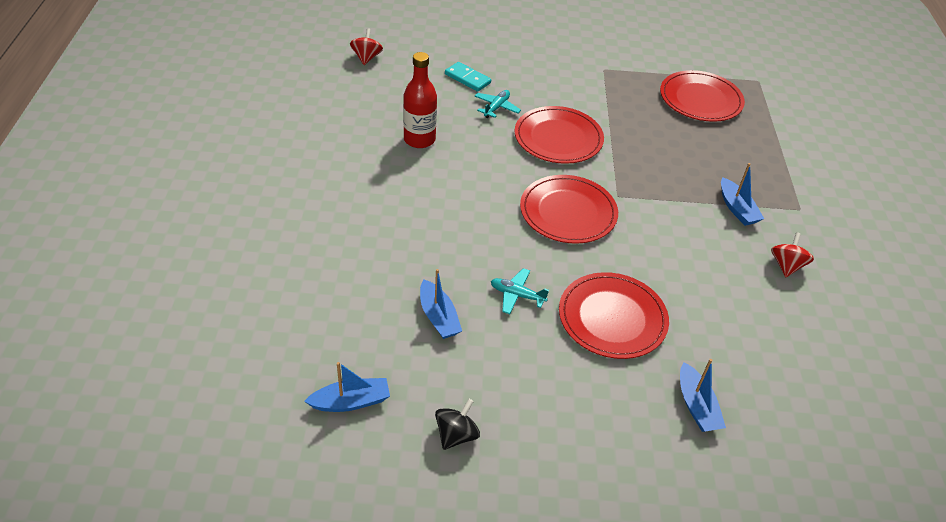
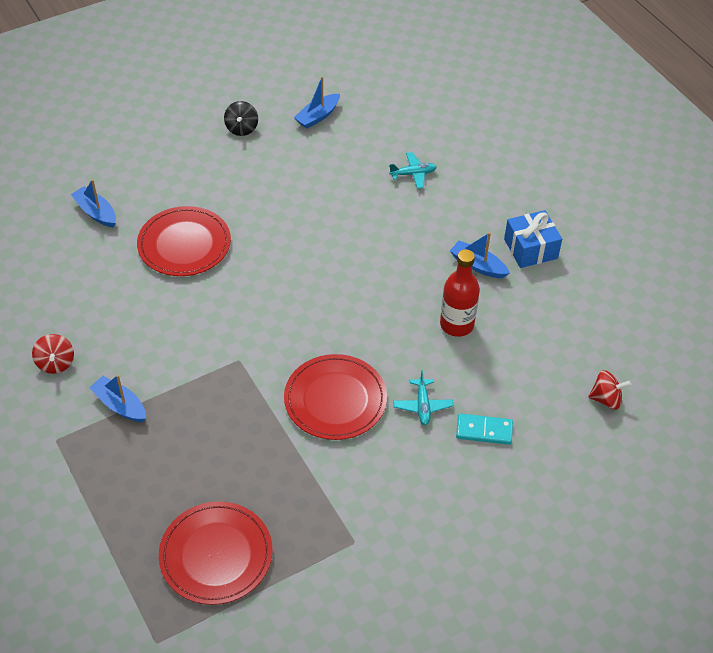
camera: 150 degrees right, 5 degrees up
red spinning top [350,28,383,65] -> red spinning top turned 60 degrees counterclockwise [588,370,631,409]
blue boat [420,269,462,339] -> blue boat moved to [450,232,510,278]
turquoise plane [491,268,549,314] -> turquoise plane moved to [389,152,437,189]
red plate [520,175,618,244] -> none
none -> blue gift [504,210,562,268]

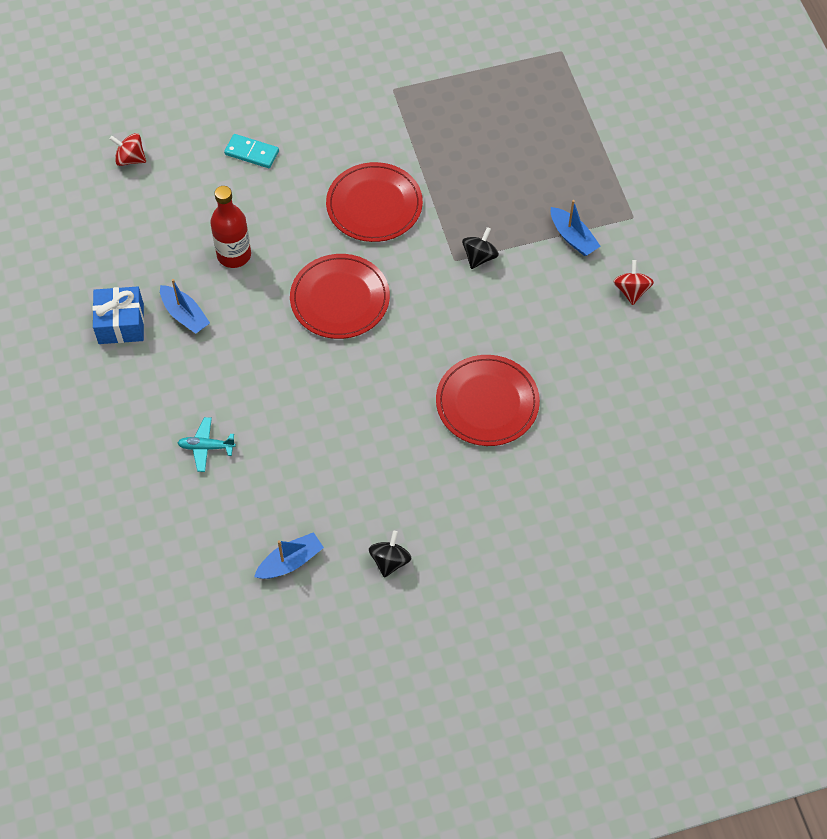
camera: 165 degrees left, 10 degrees up
blue boat [71,179,116,227] -> none
red plate [159,501,273,605] -> red plate moved to [290,254,390,339]
turquoise plane [393,370,454,425] -> none
none -> black spinning top [462,227,499,269]

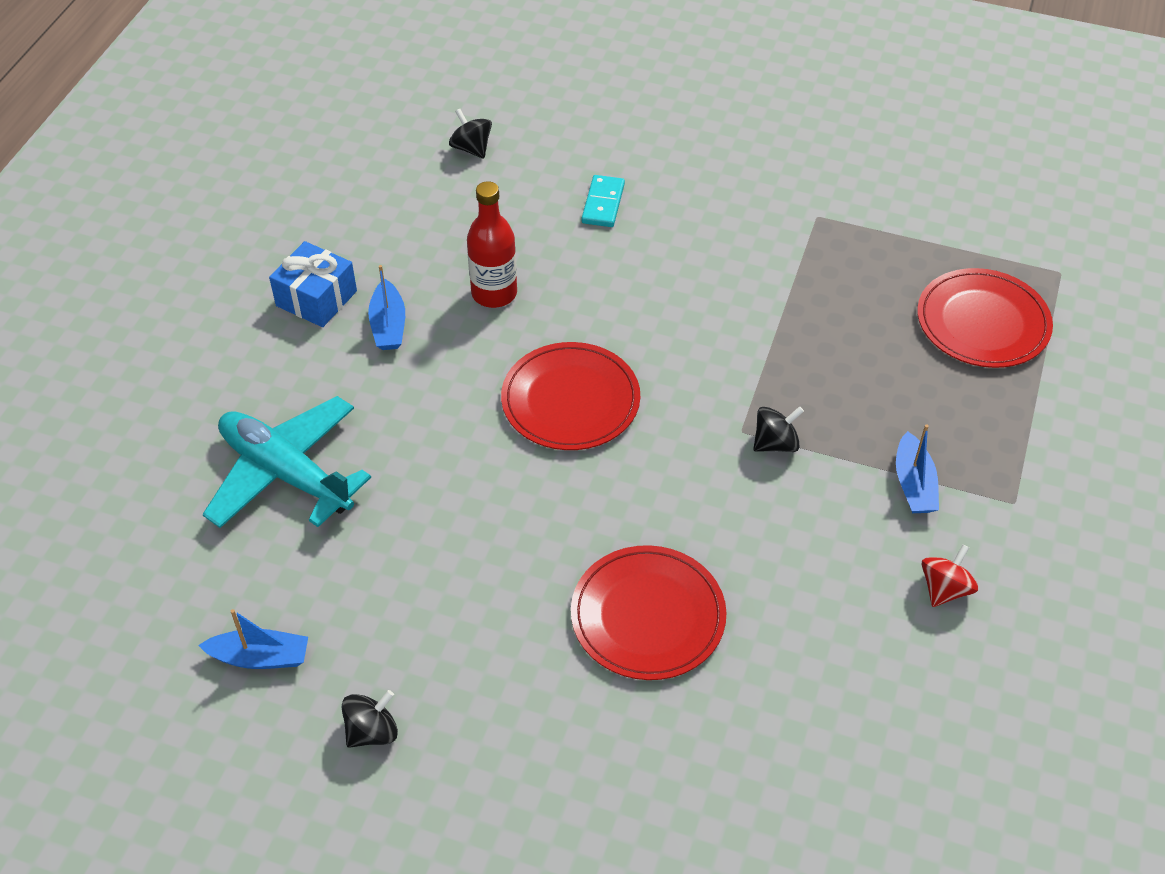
camera: 35 degrees right, 10 degrees down
red spinning top [110,133,146,166] -> black spinning top [449,109,492,159]
turquoise plane [178,417,236,472] -> turquoise plane [203,396,371,528], size x2.25
turquoise domino [224,134,279,168] -> turquoise domino turned 45 degrees clockwise [582,175,625,227]
red plate [326,162,423,242] -> red plate moved to [917,268,1053,368]

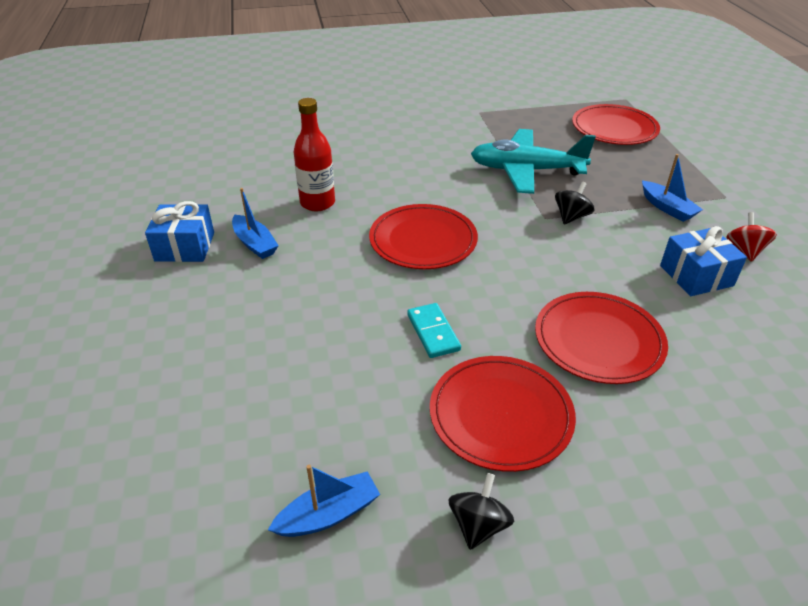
camera: 30 degrees left, 10 degrees down
turquoise plane [203,396,371,528] -> turquoise plane moved to [471,129,596,194]
black spinning top [449,109,492,159] -> none
turquoise domino [582,175,625,227] -> turquoise domino moved to [407,303,461,358]
none -> red plate [430,356,576,472]
none -> blue gift [660,226,747,296]

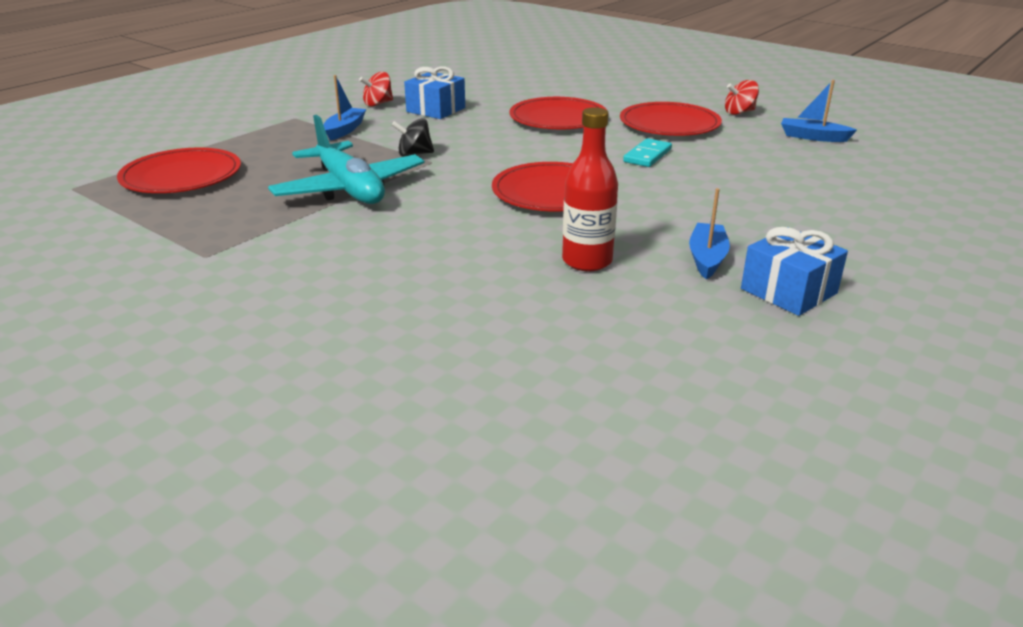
camera: 130 degrees left, 10 degrees down
black spinning top [448,473,514,550] -> red spinning top [725,80,759,115]

